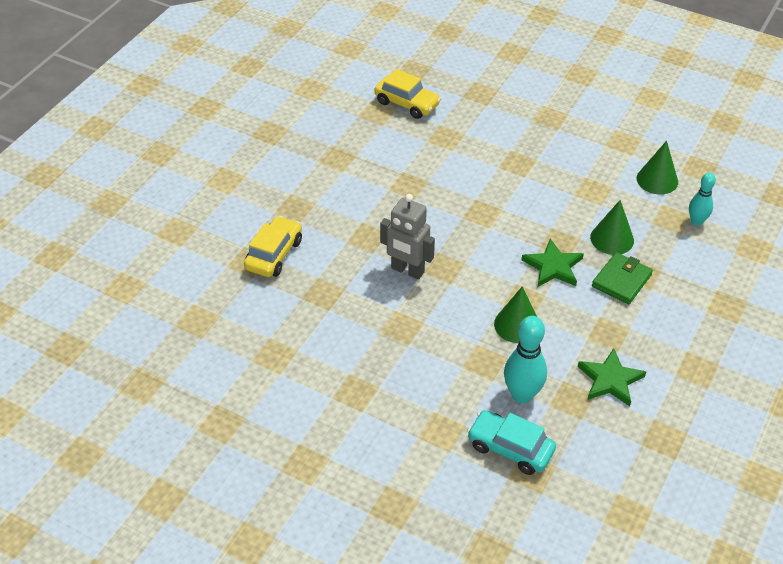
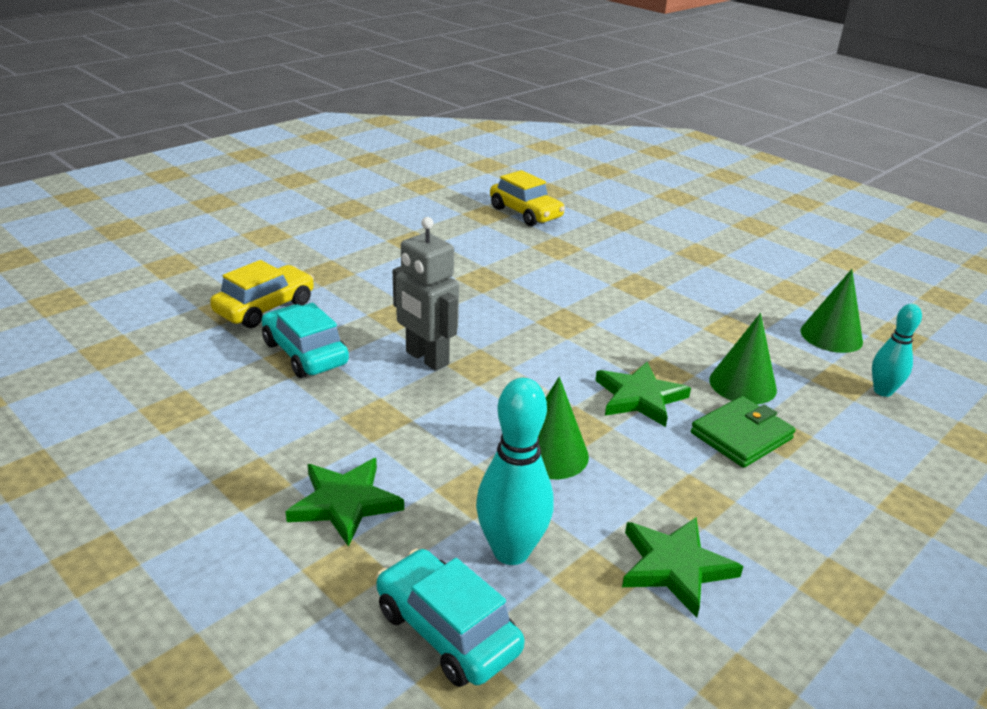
camera: 15 degrees right, 15 degrees down
none -> turquoise car [262,303,349,378]
none -> green star [285,458,404,547]

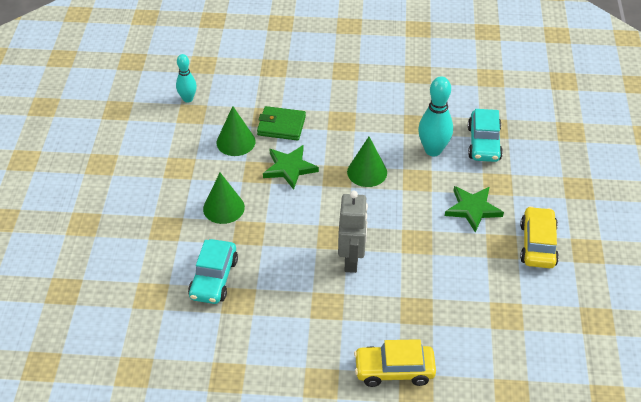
camera: 130 degrees left, 15 degrees up
turquoise car [262,303,349,378] -> turquoise car moved to [188,239,238,304]
yellow car [490,170,565,226] -> yellow car moved to [520,206,559,268]
green star [622,518,743,618] -> none
green cone [800,269,863,353] -> green cone moved to [203,173,245,224]

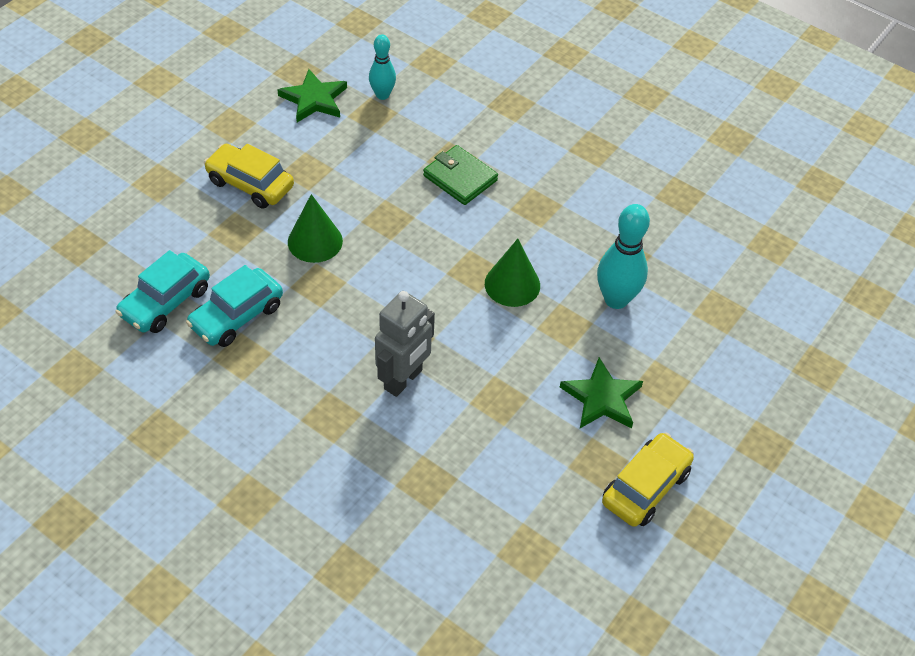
camera: 30 degrees right, 5 degrees up
green cone [217,106,255,156] -> none
green star [263,145,319,190] -> green star moved to [277,69,347,122]
yellow car [354,339,436,387] -> yellow car moved to [204,144,294,209]
turquoise car [468,109,503,162] -> turquoise car moved to [115,250,210,333]

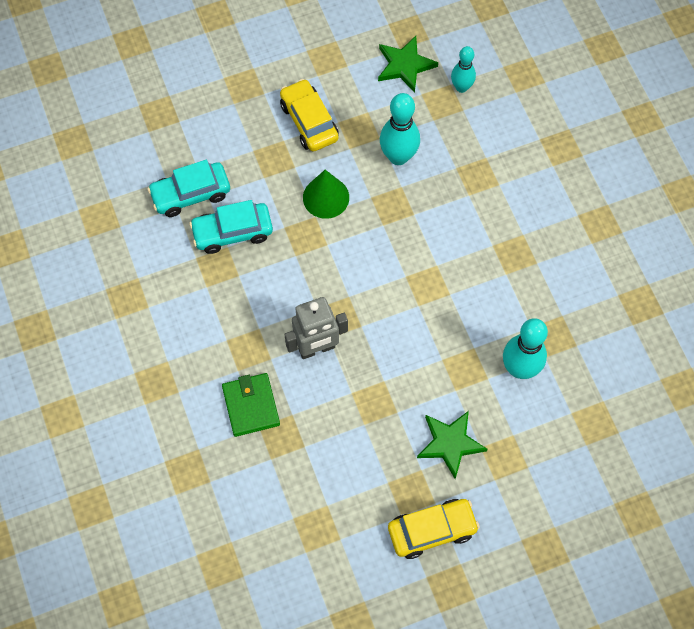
camera: 35 degrees right, 15 degrees up
green wallet [423,145,498,205] -> green wallet moved to [222,373,280,437]
green cone [485,239,540,307] -> none
none -> turquoise bowling pin [380,93,420,165]

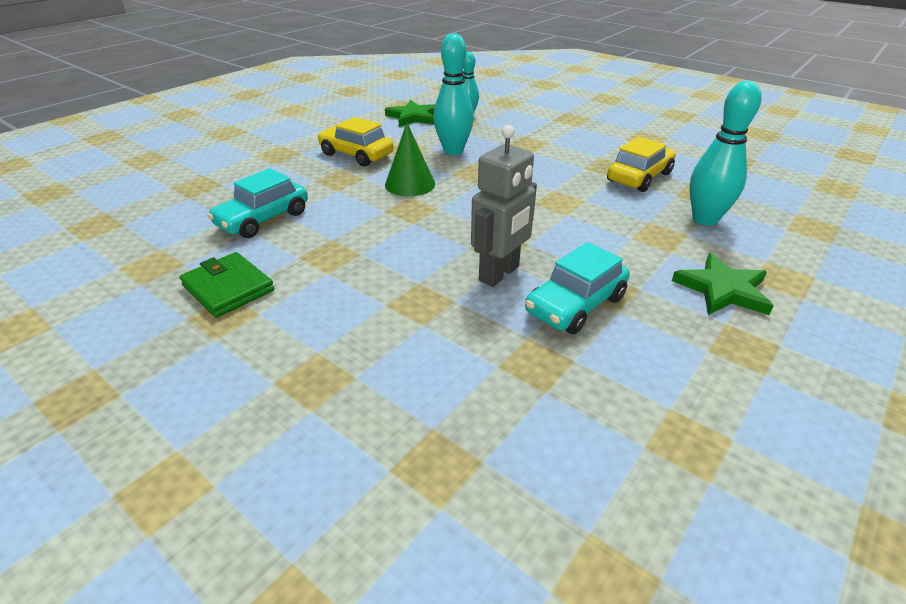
camera: 30 degrees left, 30 degrees down
turquoise car [189,200,273,254] -> turquoise car moved to [525,242,630,334]
green wallet [222,373,280,437] -> green wallet moved to [179,252,274,318]
yellow car [388,499,480,559] -> yellow car moved to [607,137,676,192]

